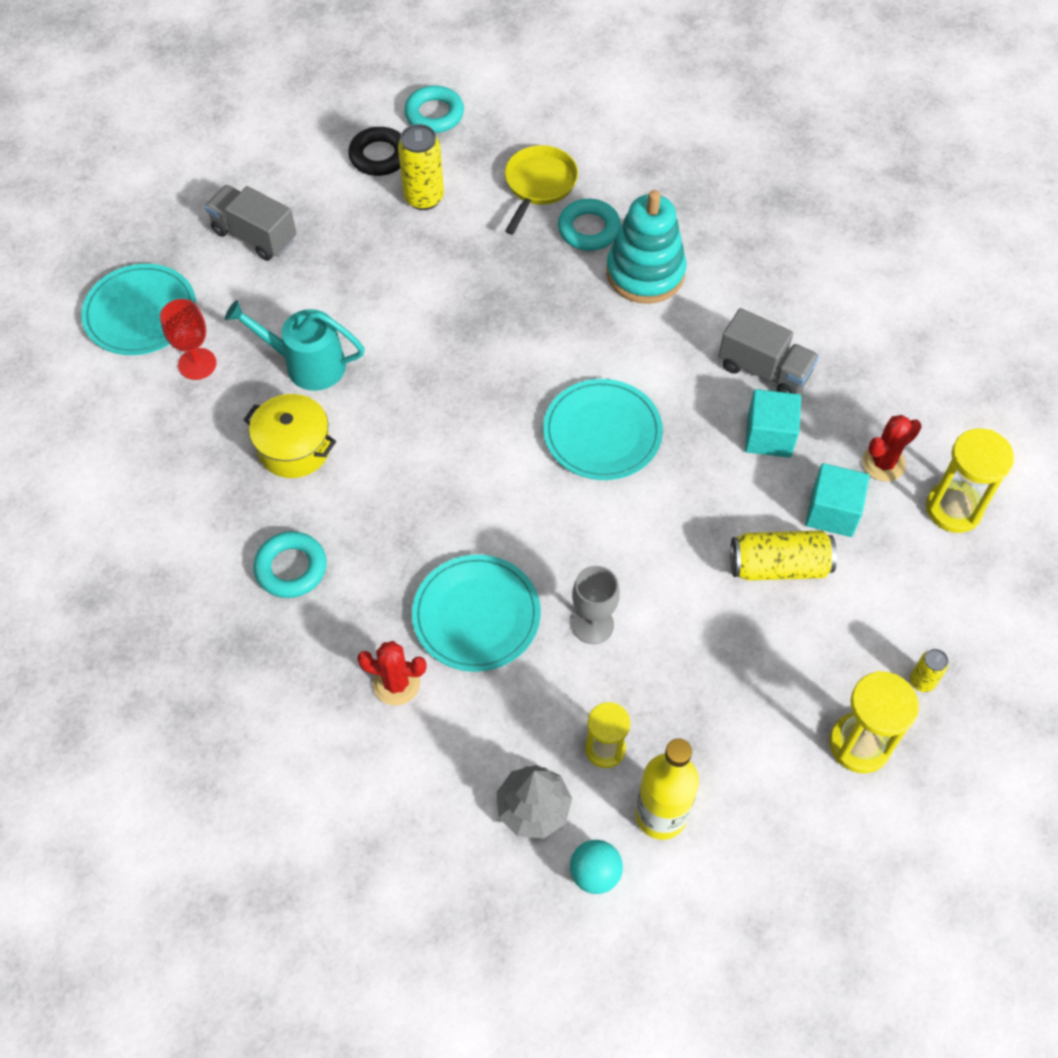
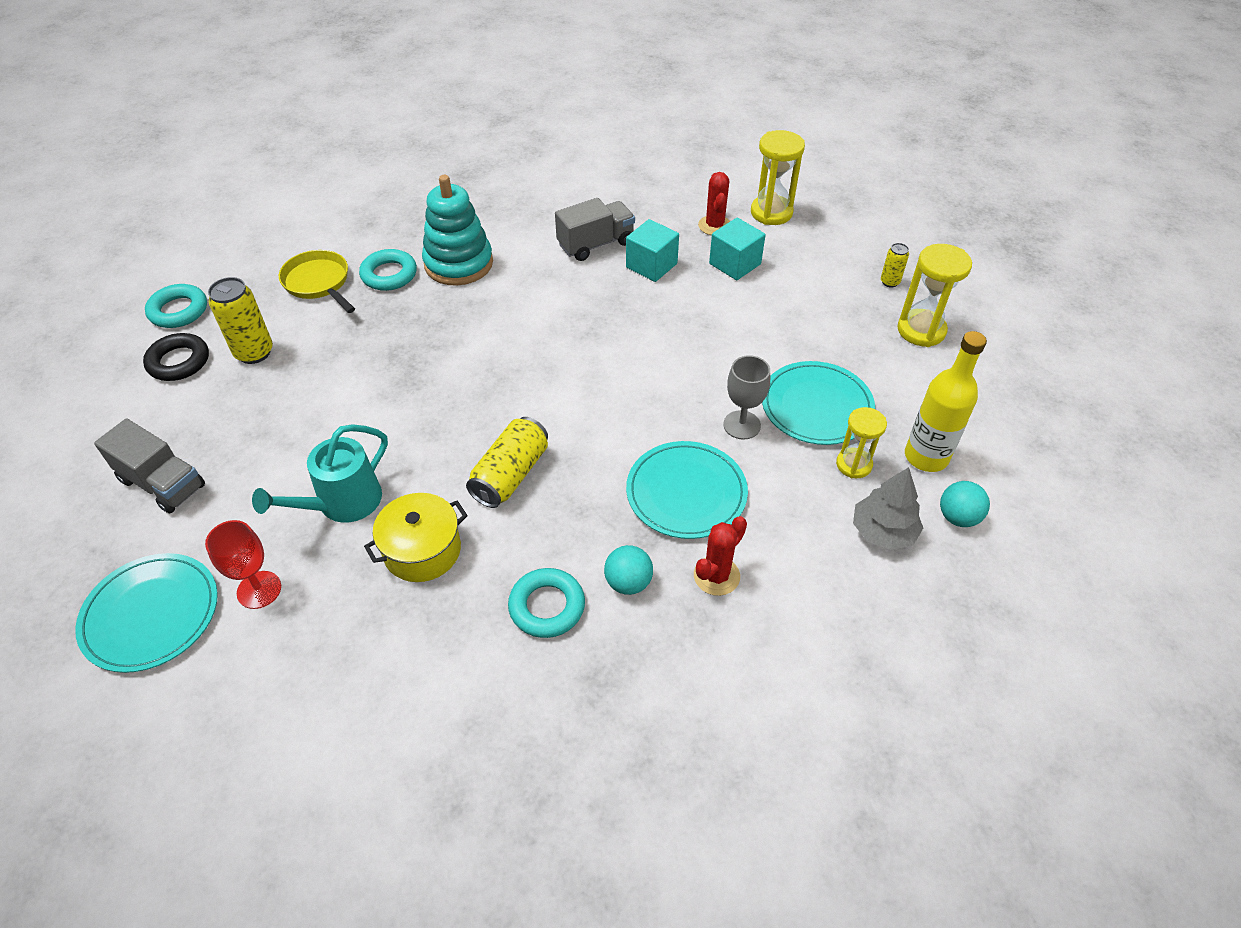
camera: 60 degrees left, 10 degrees down
grey truck [205,185,296,261] -> grey truck turned 120 degrees counterclockwise [94,418,205,513]
turquoise plate [543,379,663,480] -> turquoise plate moved to [762,361,875,445]
yellow can [730,530,837,581] -> yellow can moved to [466,417,548,508]
none -> turquoise ball [604,545,653,595]

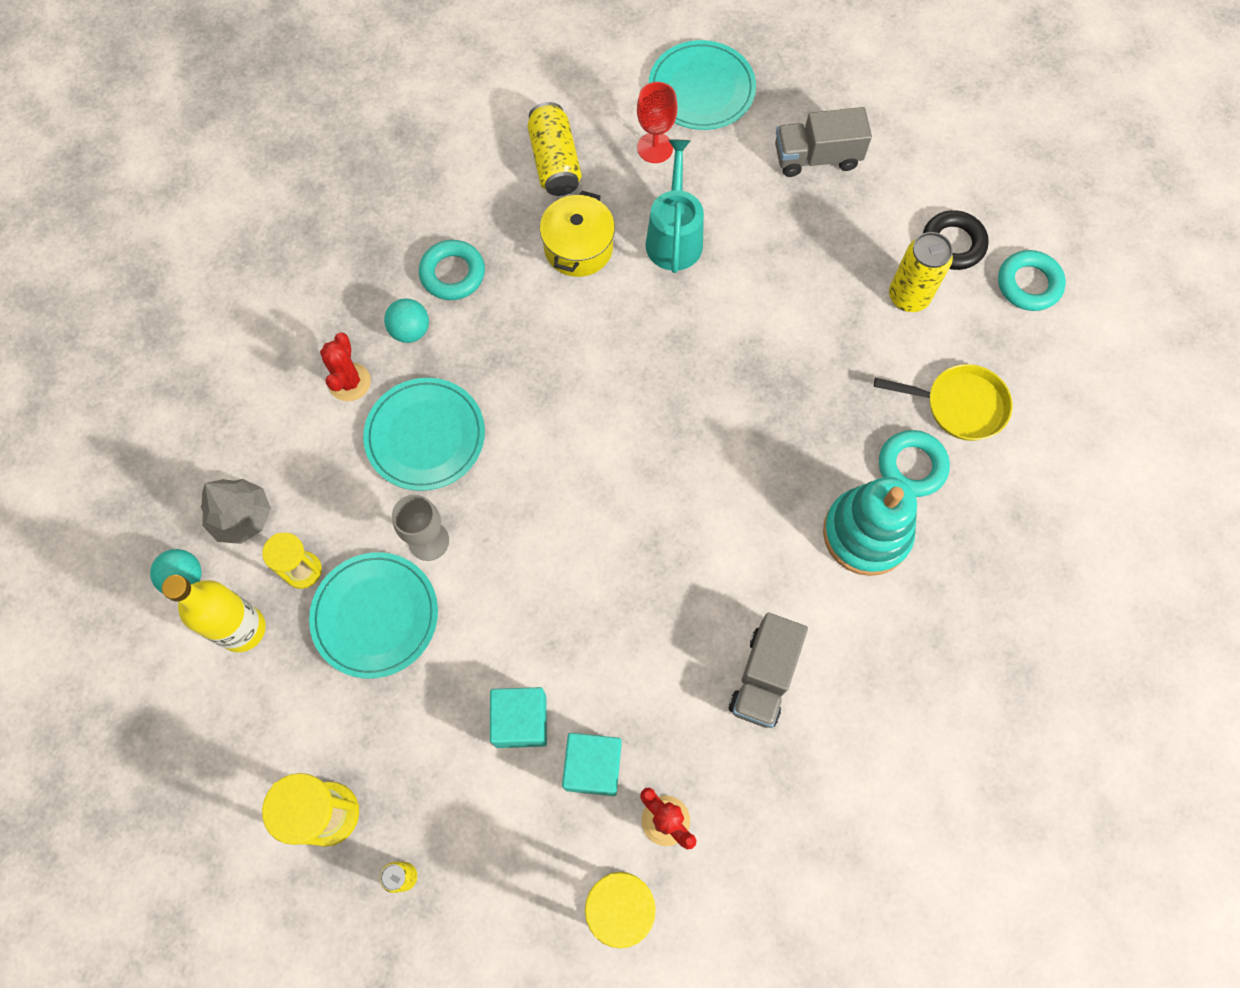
camera: 140 degrees right, 20 degrees up
yellow can [466,417,548,508] -> yellow can moved to [528,102,582,196]
turquoise cube [626,219,679,282] -> turquoise cube moved to [490,687,547,748]

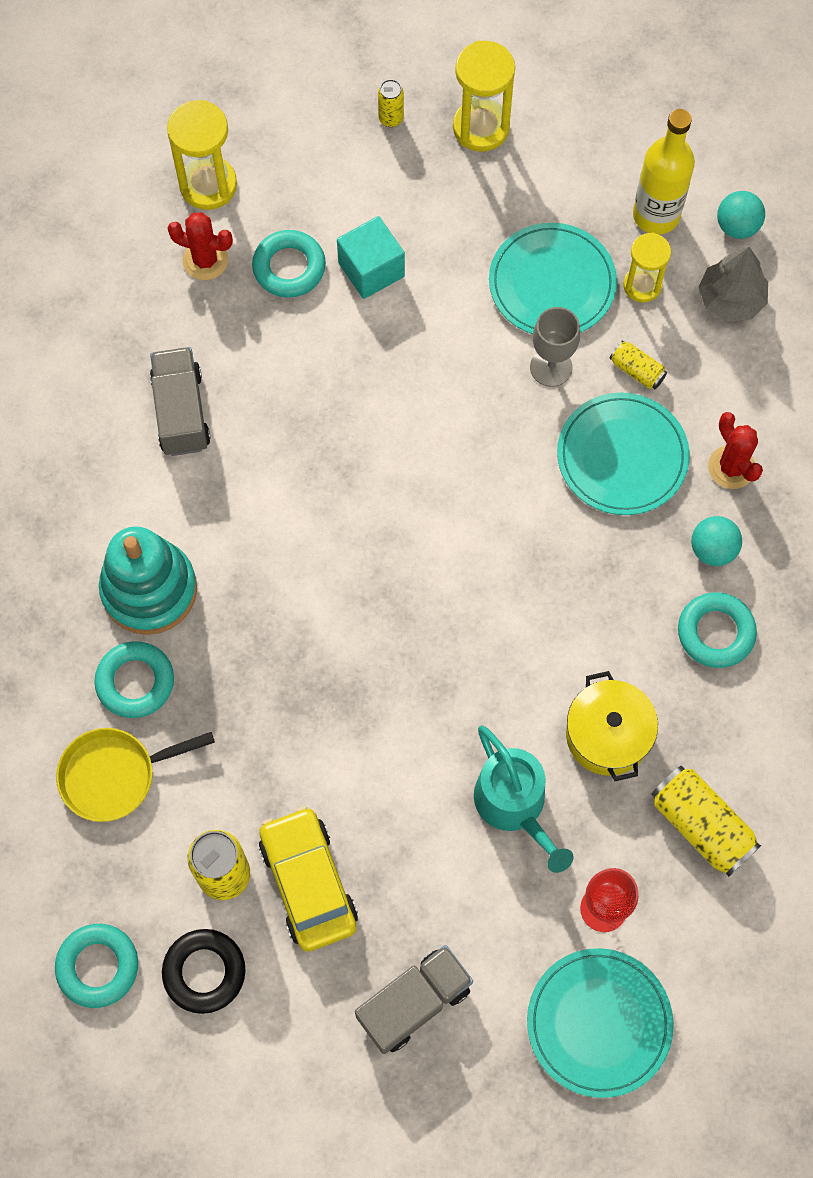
camera: 150 degrees right, 0 degrees up
turquoise cube [562,733,622,796] -> turquoise ring [252,230,326,298]
none -> yellow car [259,806,358,952]
none -> yellow can [610,340,667,389]

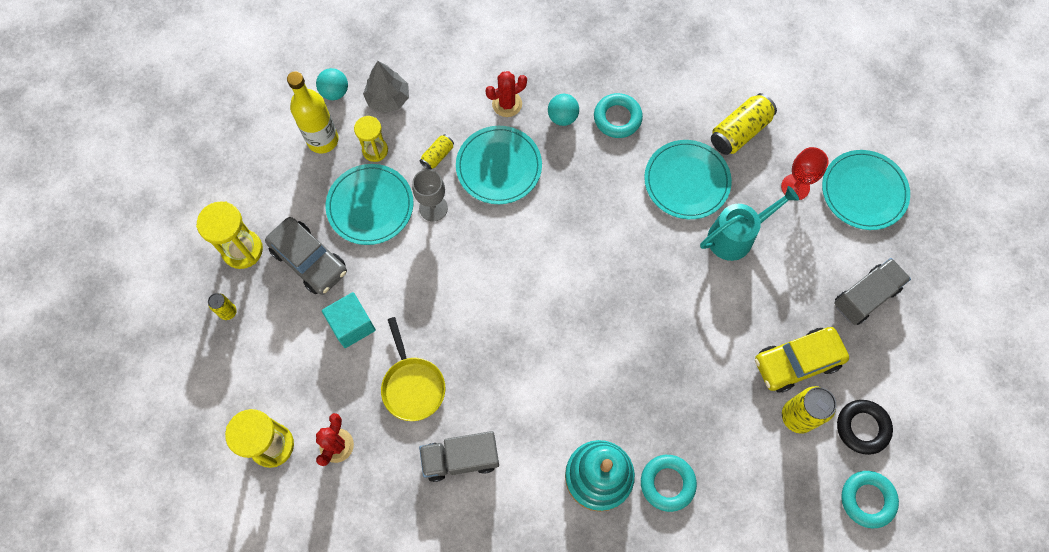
camera: 90 degrees left, 0 degrees up
yellow pan [56,728,215,822] -> yellow pan moved to [381,317,445,421]
turquoise ring [252,230,326,298] -> none
grey truck [355,945,473,1054] -> grey truck turned 90 degrees clockwise [834,258,911,325]
yellow pot [566,671,658,781] -> turquoise plate [644,140,732,219]
none -> grey car [265,217,347,295]

